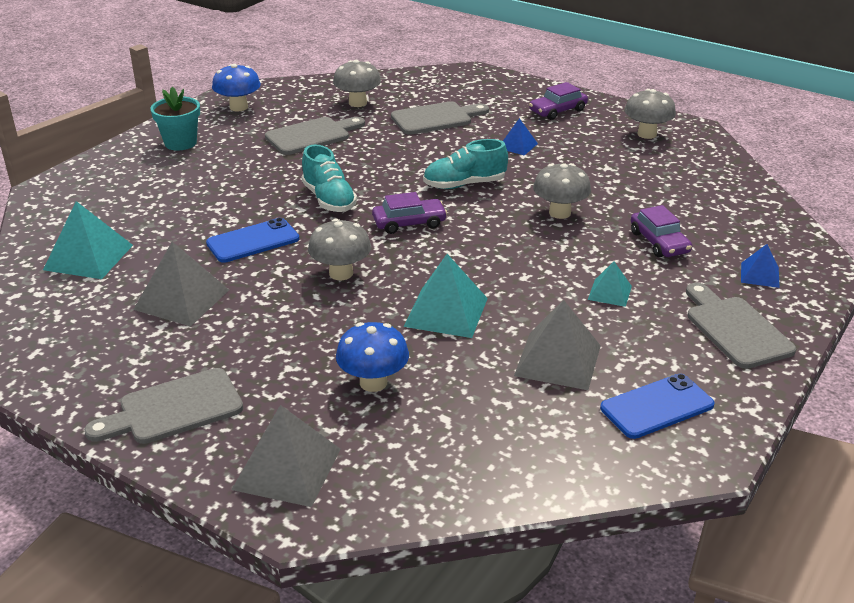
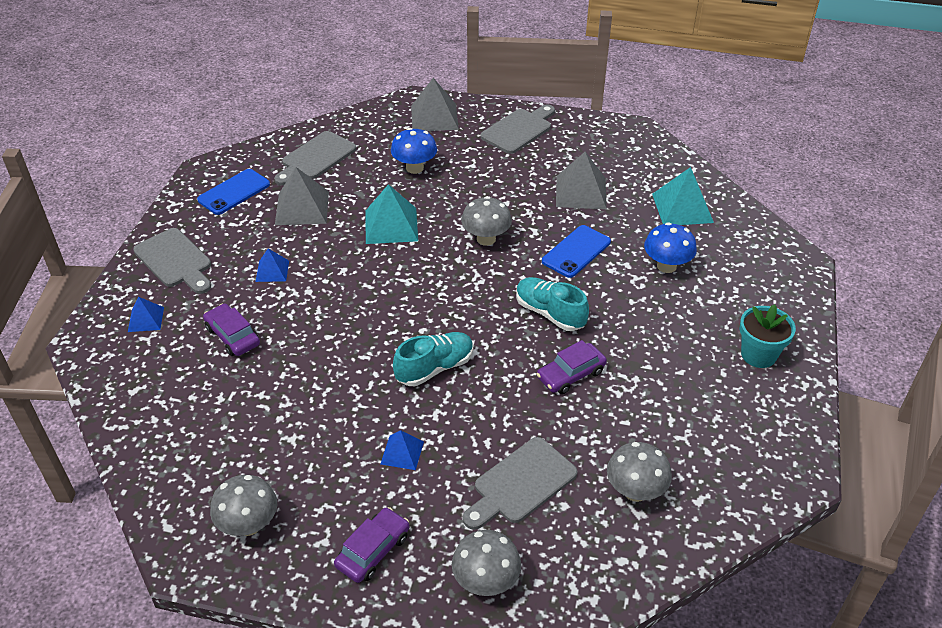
camera: 160 degrees right, 10 degrees up
blue mushroom [212,64,261,112] -> blue mushroom moved to [644,222,697,273]
grey cutting board [265,117,365,155] -> grey cutting board moved to [274,131,356,185]
purple car [372,192,447,234] -> purple car moved to [537,340,607,394]
grey mushroom [533,163,591,219] -> grey mushroom moved to [452,530,521,596]
turquoise pyramid [588,261,632,307] -> blue pyramid [255,248,289,282]

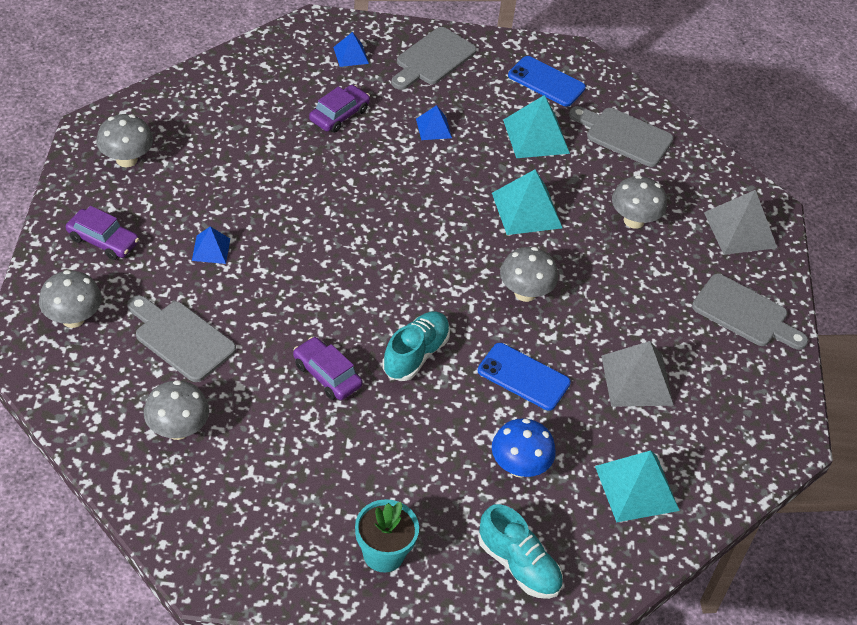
camera: 75 degrees right, 5 degrees up
grey pyramid [275,167,329,225] -> turquoise pyramid [503,95,570,158]
blue mushroom [391,128,437,174] -> grey mushroom [612,175,667,229]
turquoise shoe [393,332,474,386] -> turquoise shoe moved to [478,504,563,599]

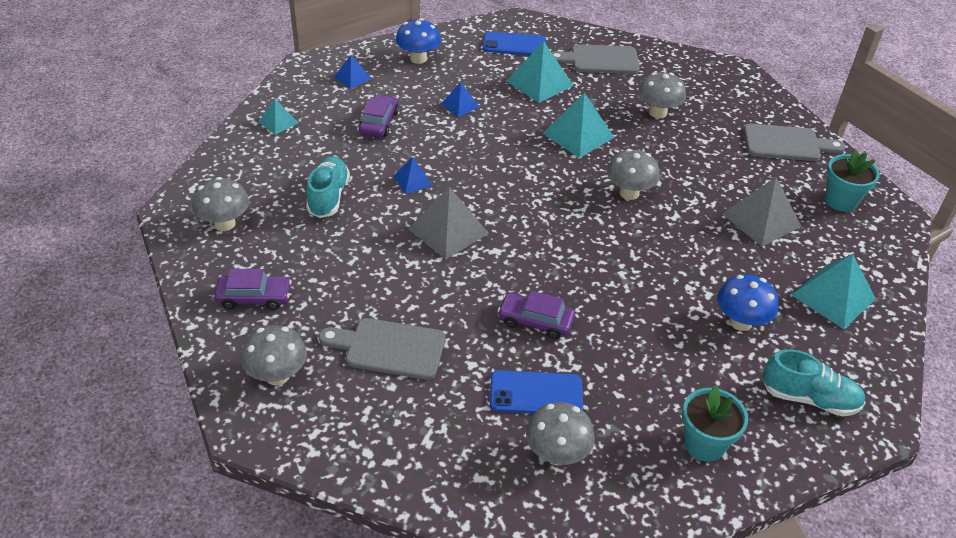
camera: 25 degrees left, 5 degrees down
grey mushroom [144,380,209,440] -> grey mushroom moved to [526,402,595,466]
blue pyramid [192,227,230,264] -> blue pyramid moved to [394,157,433,194]
turquoise shoe [382,312,450,381] -> turquoise shoe moved to [306,156,350,218]
grey cutting board [391,27,476,90] -> blue mushroom [396,18,441,64]
blue phone [478,343,571,411] -> blue phone moved to [490,370,583,414]
grey pyramid [704,190,777,255] -> grey pyramid moved to [408,187,489,260]
none -> turquoise pyramid [258,99,298,135]
none -> turquoise flower pot [825,149,880,212]

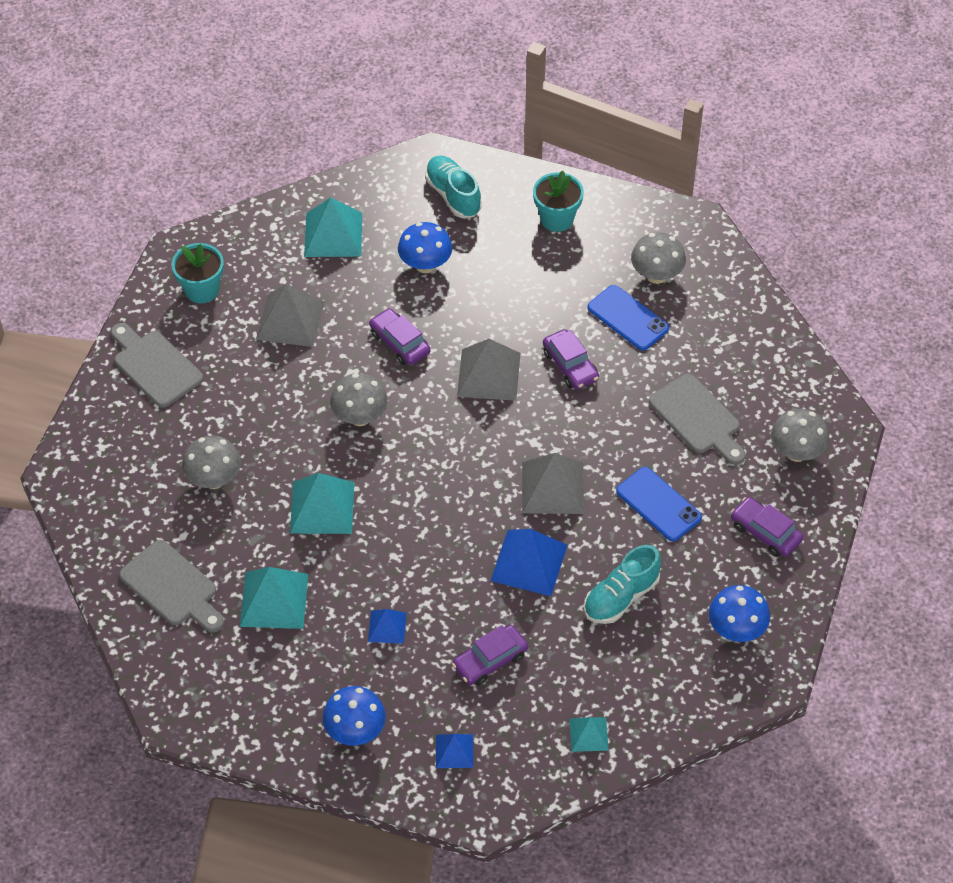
camera: 135 degrees left, 10 degrees up
grey mushroom [192,177,249,231] -> blue mushroom [709,585,770,642]
blue pyramid [394,157,433,194] -> blue pyramid [491,529,568,596], size x1.79
blue phone [483,32,546,55] -> blue phone moved to [616,467,702,541]
none -> purple car [369,308,431,365]
none -> grey pyramid [457,339,520,401]

